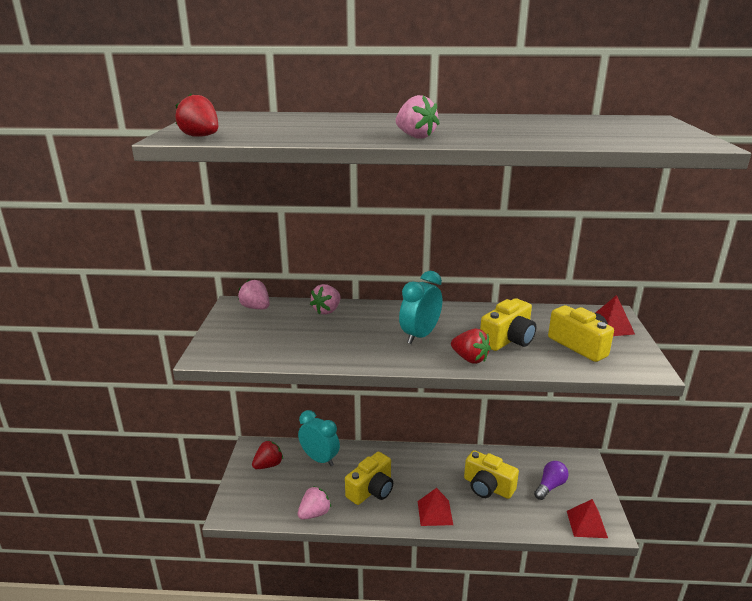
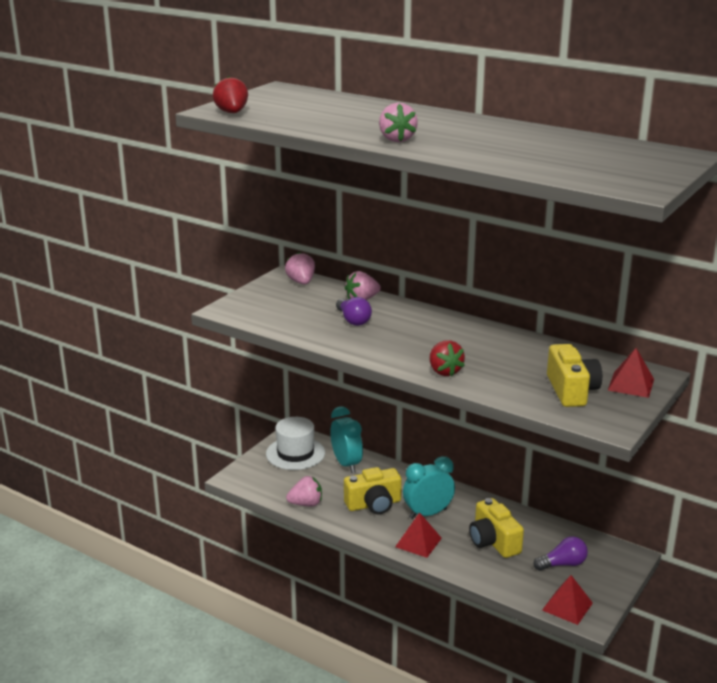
camera: 30 degrees right, 0 degrees up
red strawberry [252,440,283,469] -> white hat [266,417,325,470]
turquoise clock [399,271,442,344] -> turquoise clock moved to [403,456,455,519]
yellow camera [480,298,536,351] -> none
none -> purple light bulb [336,297,372,326]

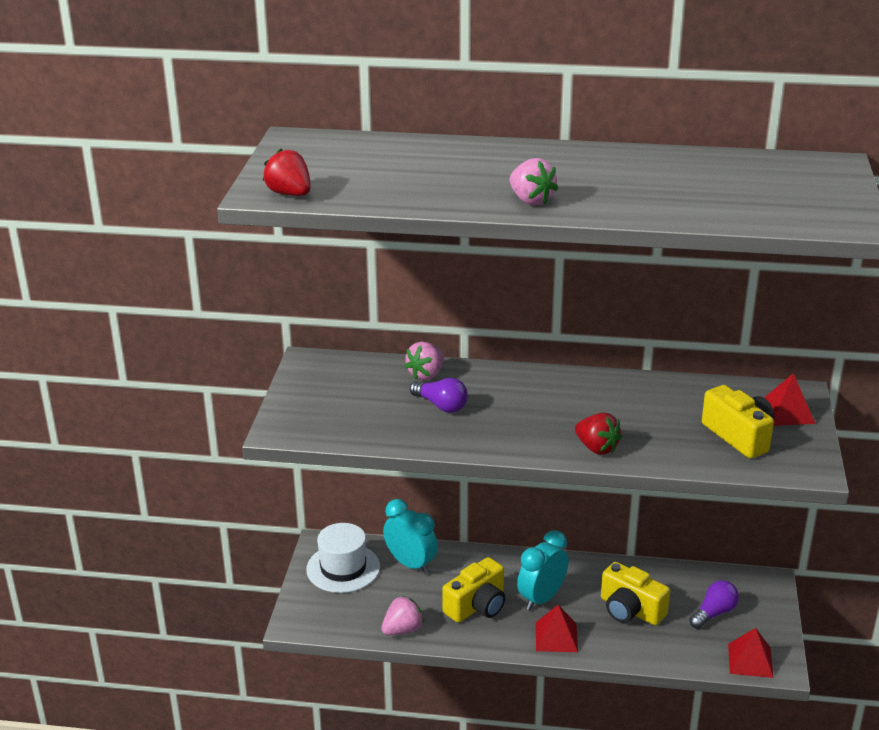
camera: 25 degrees left, 5 degrees up
pink strawberry [285,252,315,284] -> none

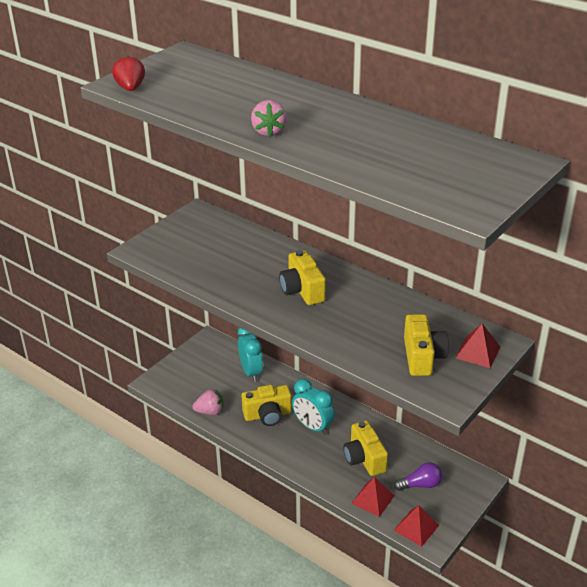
camera: 30 degrees right, 5 degrees up
white hat [306,523,380,593] -> none
pink strawberry [404,342,444,380] -> none
purple light bulb [410,378,468,413] -> none
turquoise clock [517,530,569,610] -> turquoise clock turned 120 degrees counterclockwise [292,379,335,435]
red pyramid [536,605,578,652] -> red pyramid moved to [351,477,394,517]
red strawberry [575,413,622,455] -> none
none -> yellow camera [279,250,326,305]

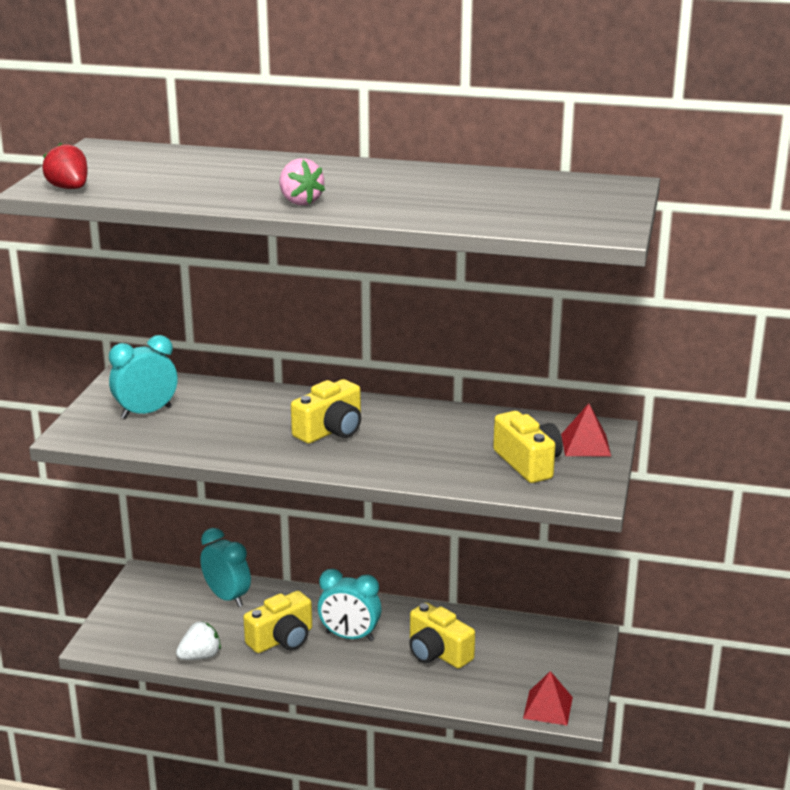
camera: 25 degrees left, 10 degrees down
pink strawberry [192,389,223,415] -> white strawberry [176,621,221,660]
yellow camera [279,250,326,305] -> yellow camera turned 90 degrees counterclockwise [291,379,361,444]
red pyramid [351,477,394,517] -> none
purple light bulb [394,462,442,491] -> none
none -> turquoise clock [109,335,178,419]

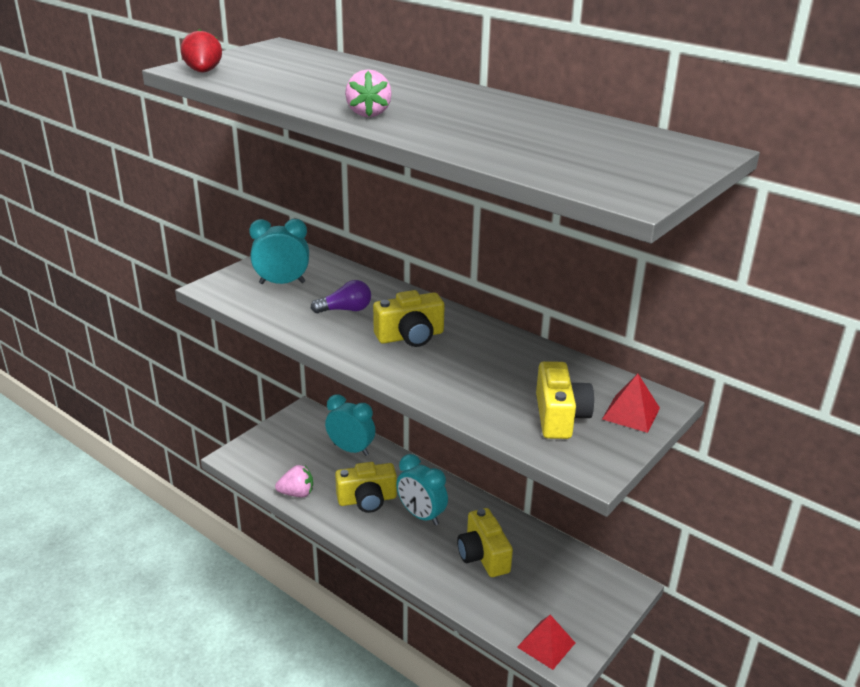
camera: 25 degrees right, 5 degrees up
white strawberry [176,621,221,660] -> pink strawberry [275,465,313,497]
turquoise clock [200,528,251,607] -> turquoise clock turned 45 degrees counterclockwise [325,394,376,456]
none -> purple light bulb [311,280,371,313]

